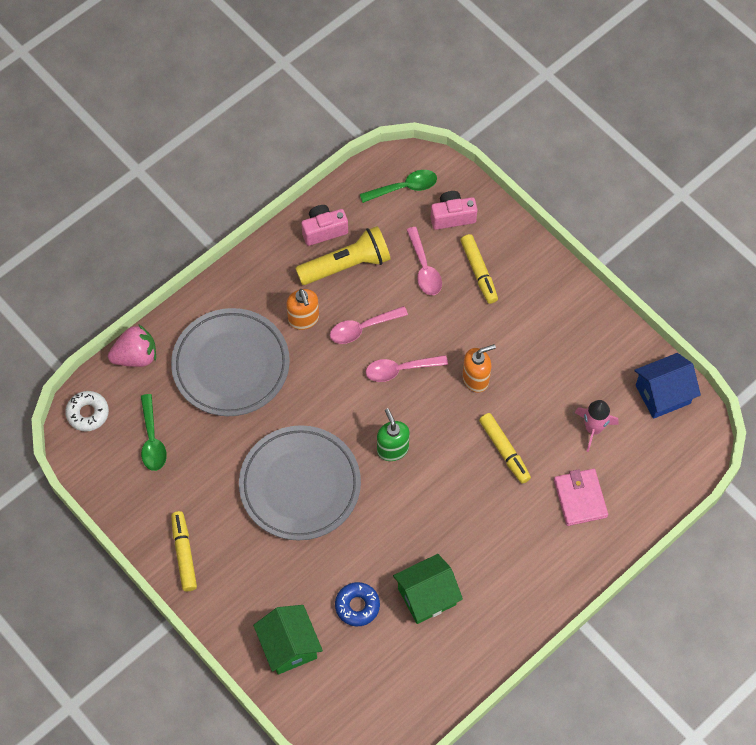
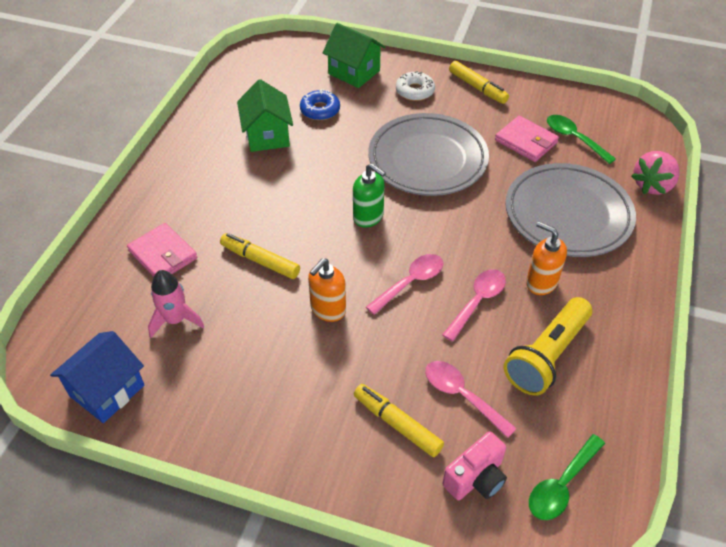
camera: 150 degrees right, 15 degrees down
white donut [65,391,109,431] -> white donut moved to [396,71,435,101]
pink camera [301,205,348,246] -> none
green house [393,554,463,624] -> green house turned 45 degrees counterclockwise [237,79,293,152]
none -> pink wallet [495,116,559,162]

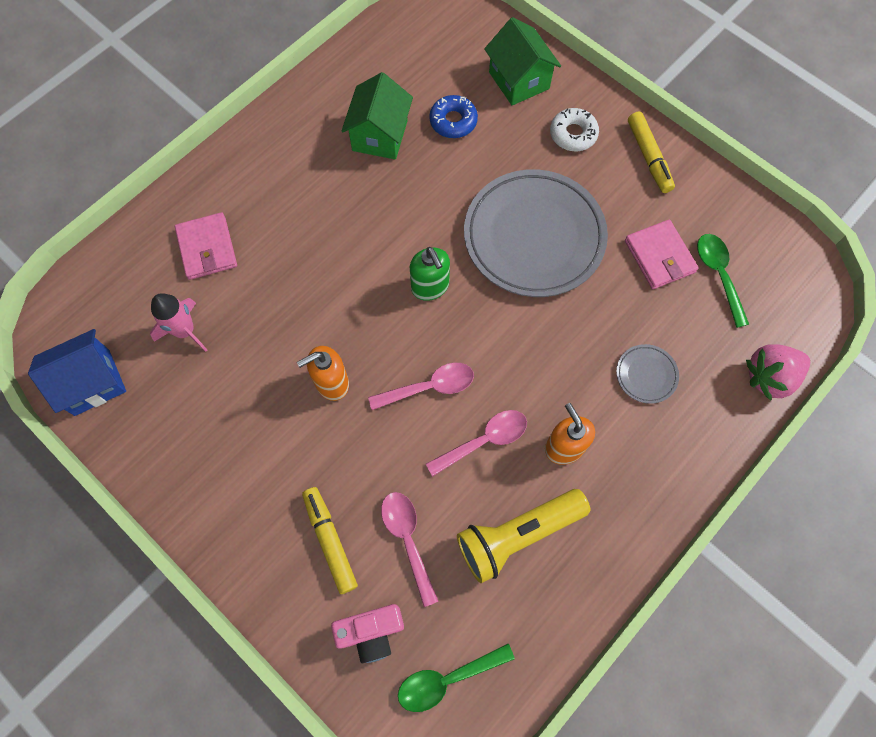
camera: 25 degrees right, 20 degrees up
yellow marker [220,233,300,279] -> none
grey plate [505,163,636,257] -> grey plate [616,344,679,404], size x0.41

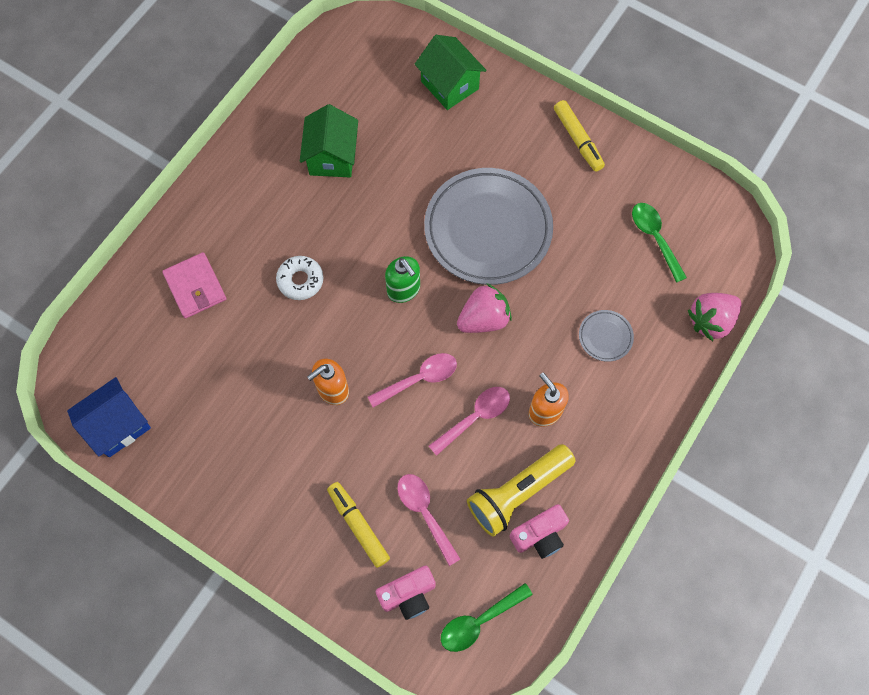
camera: 10 degrees left, 0 degrees up
pink rocket [150,293,207,352] -> none
blue donut [429,95,478,138] -> none
white donut [550,108,599,151] -> white donut moved to [276,256,323,300]
pink wallet [625,220,699,289] -> none
none -> pink strawberry [457,283,512,333]
none -> pink camera [510,504,569,559]

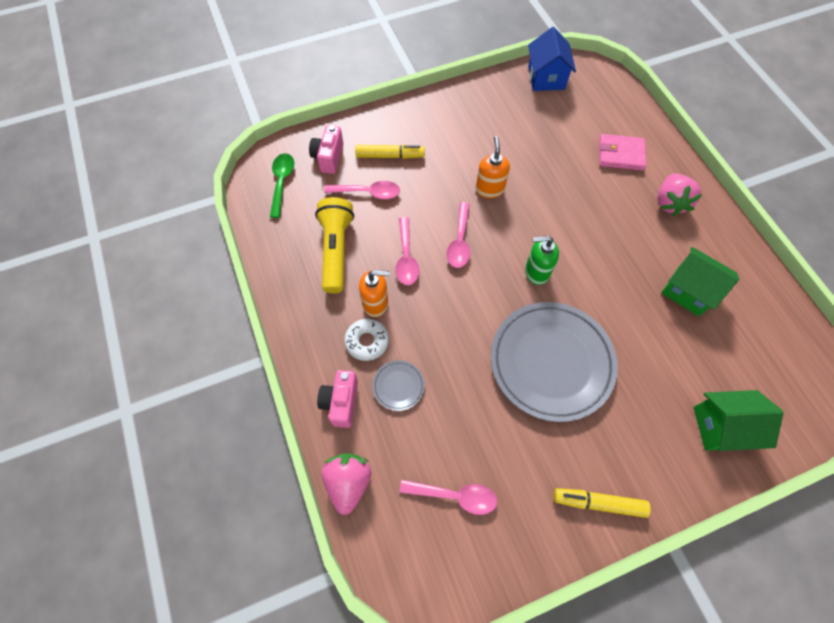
camera: 125 degrees right, 5 degrees down
white donut [276,256,323,300] -> white donut moved to [344,319,389,361]
pink strawberry [457,283,512,333] -> pink strawberry moved to [657,173,702,216]
pink camera [510,504,569,559] -> pink camera moved to [317,370,358,428]
green spoon [632,203,687,283] -> pink spoon [400,480,497,515]

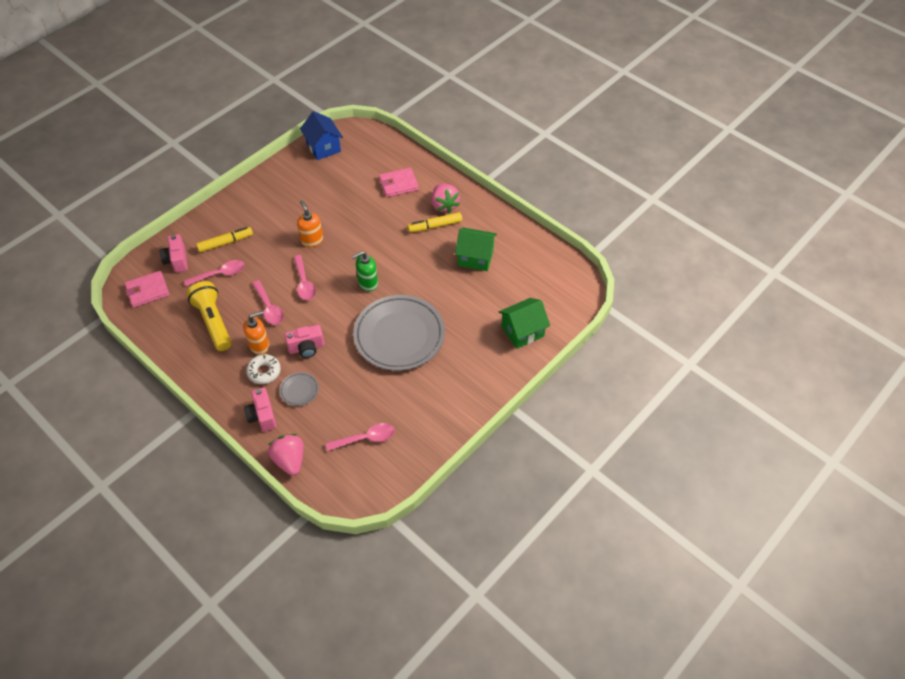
camera: 25 degrees left, 10 degrees down
green spoon [270,153,294,218] -> pink wallet [125,271,169,308]
yellow marker [554,488,651,518] -> yellow marker moved to [407,212,462,233]
none -> pink camera [285,325,325,358]

